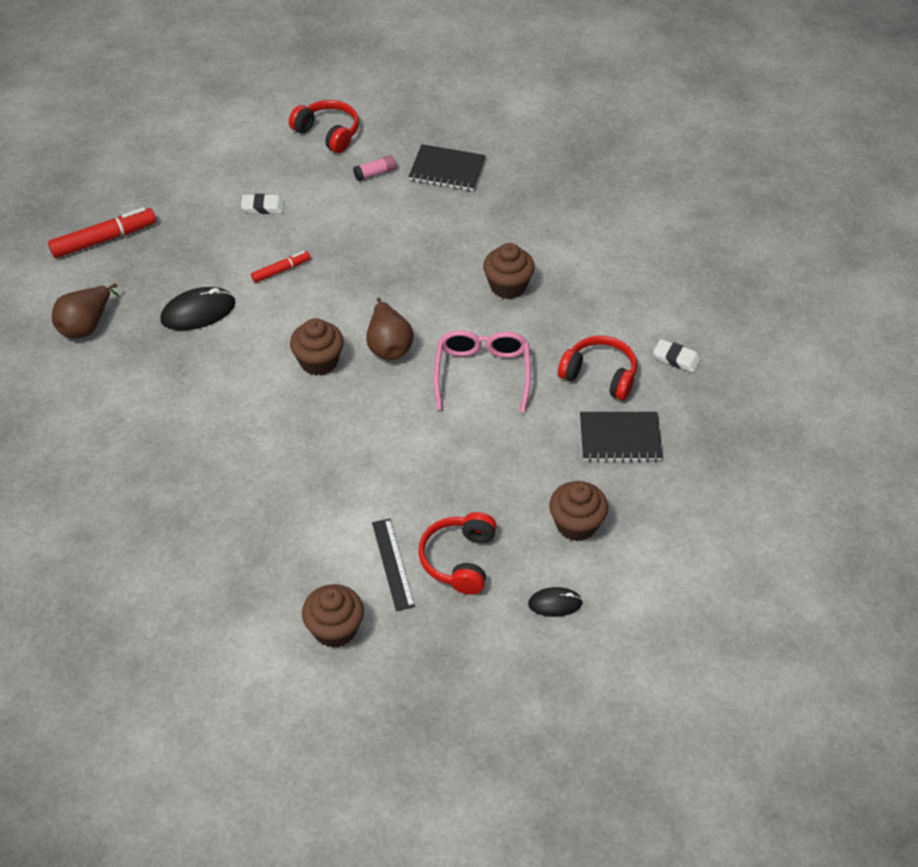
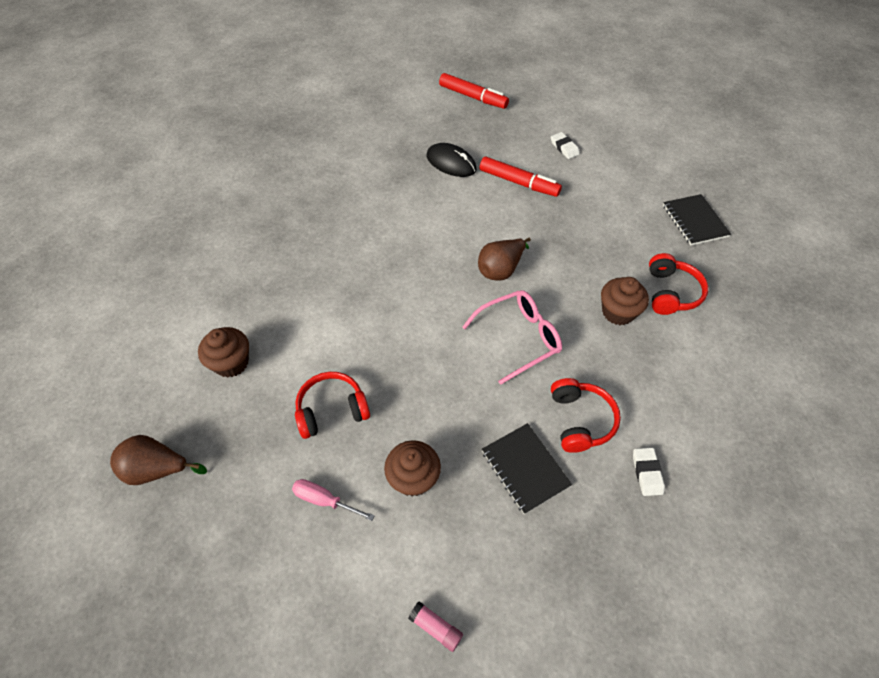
camera: 60 degrees right, 5 degrees up
brown pear [52,283,120,338] -> brown pear moved to [110,435,207,485]
red marker [251,251,310,283] -> red marker [480,157,562,197], size x1.75
red headphones [289,100,359,153] -> red headphones moved to [649,253,708,315]
brown cupcake [290,318,344,376] -> none
pink glue stick [353,155,396,181] -> pink glue stick moved to [408,601,463,652]
black ruler [372,519,415,611] -> none
black mouse [528,587,583,617] -> pink screwdriver [292,479,375,521]

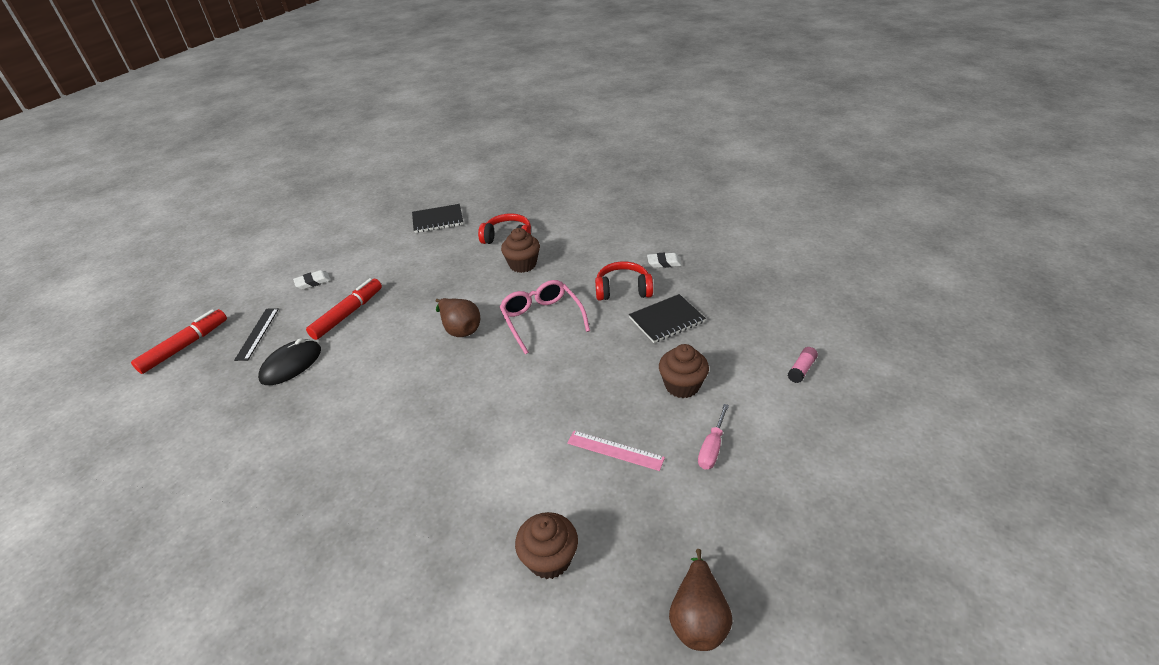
camera: 85 degrees left, 15 degrees down
red headphones [295,372,370,439] -> pink ruler [567,431,665,471]
none -> black ruler [234,308,279,361]

